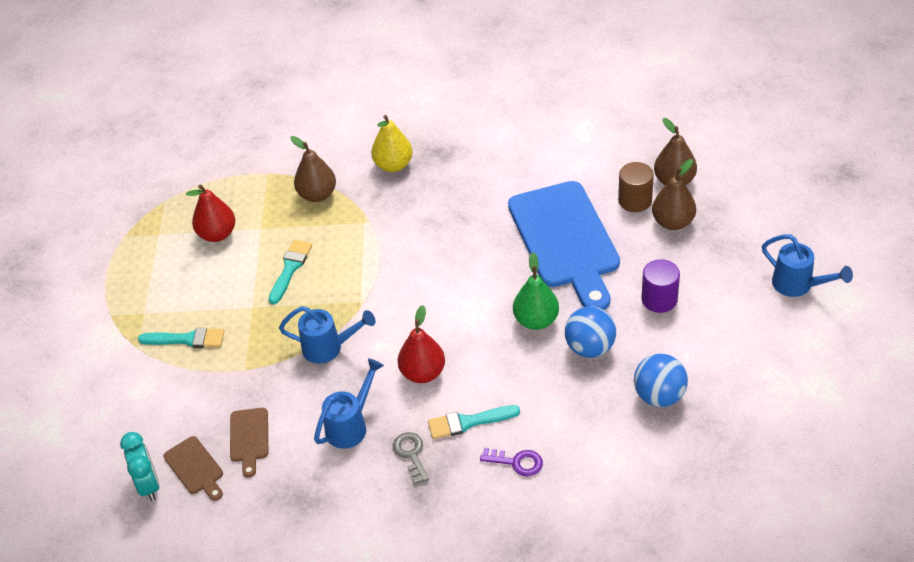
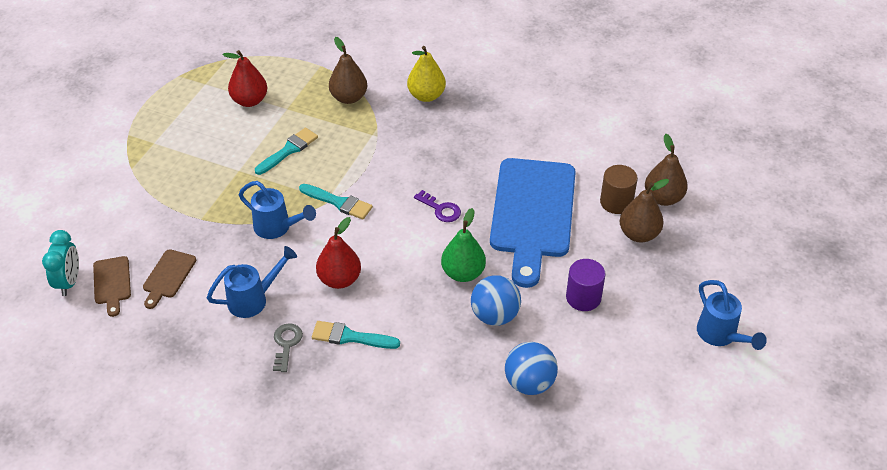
camera: 20 degrees right, 0 degrees up
turquoise brush [138,328,225,348] -> turquoise brush moved to [299,184,373,220]
purple key [480,448,543,477] -> purple key moved to [414,190,461,222]

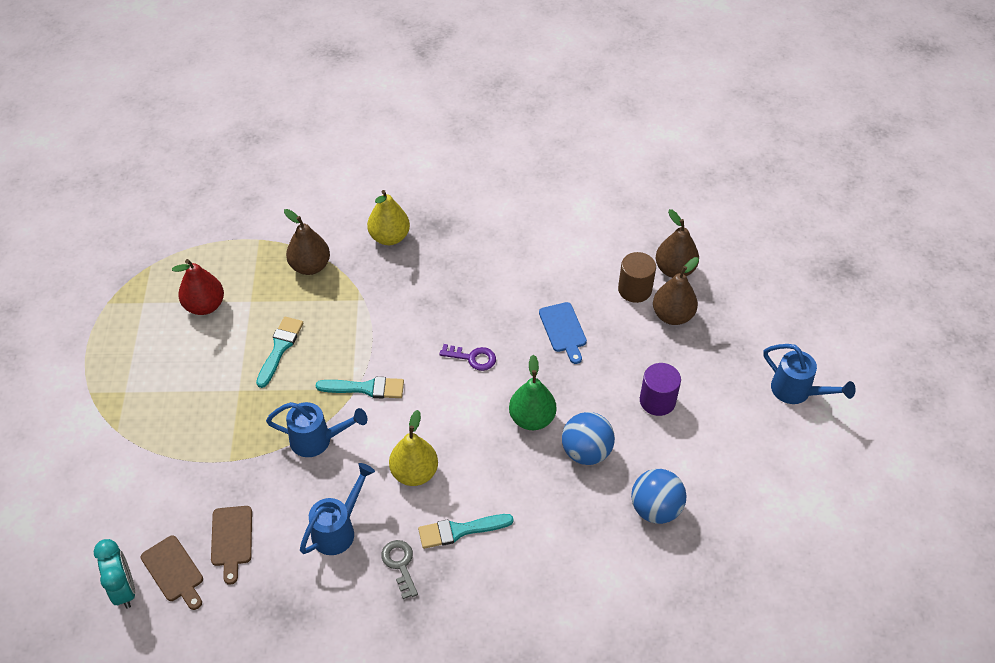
camera: 25 degrees left, 5 degrees up
red pear [316,217,361,289] -> yellow pear [389,410,438,486]
blue cutting board [490,158,576,288] -> blue cutting board [539,302,587,364], size x0.42

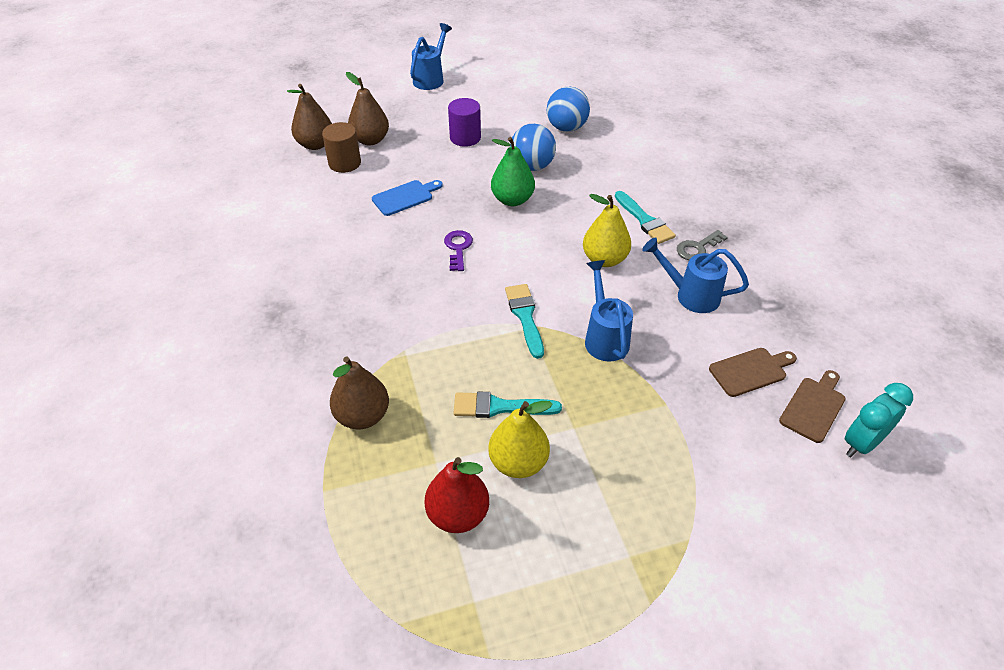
camera: 105 degrees left, 5 degrees down
yellow pear [367,190,410,245] -> yellow pear moved to [488,401,553,478]

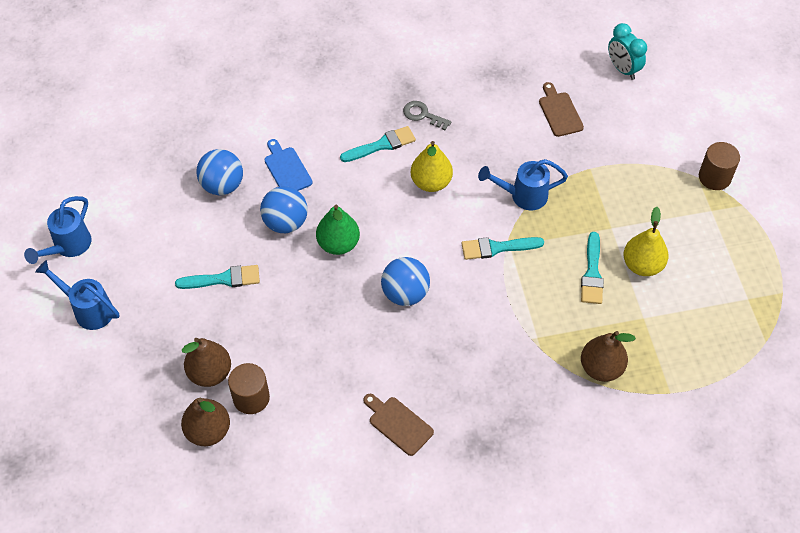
camera: 85 degrees left, 10 degrees up
blue cutting board [372,180,443,216] -> blue cutting board moved to [265,139,313,191]
red pear [425,457,489,533] -> none
purple key [444,230,473,271] -> blue ball [381,257,430,306]
purple cylinder [448,98,481,147] -> turquoise brush [175,265,260,289]
blue watering can [642,237,749,313] -> blue watering can moved to [24,196,92,264]
grey key [677,230,728,260] -> grey key turned 150 degrees clockwise [403,101,451,130]
brown cutting board [779,370,846,443] -> brown cutting board moved to [363,394,434,456]
none -> brown cylinder [699,142,740,190]

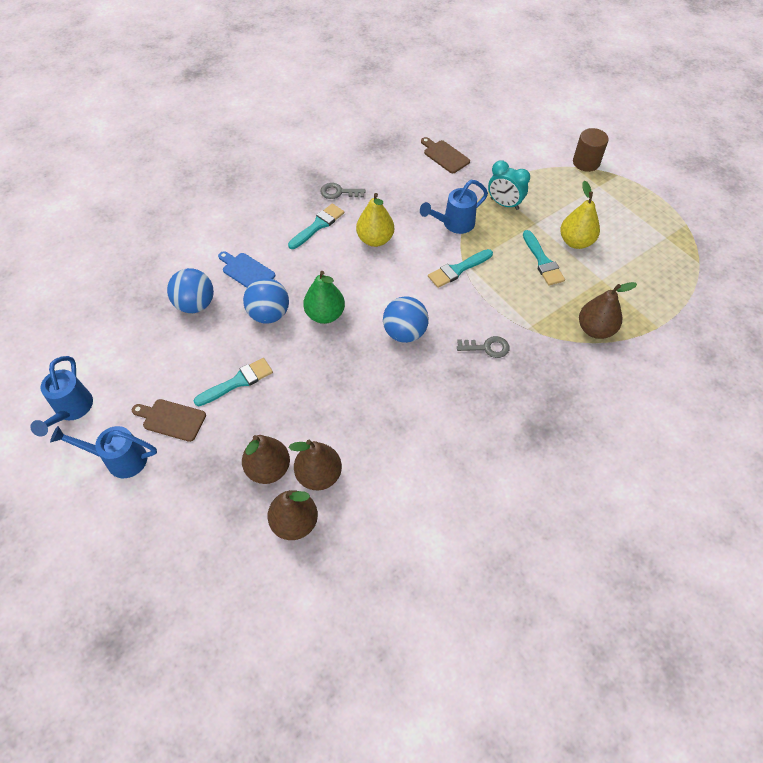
camera: 25 degrees left, 0 degrees up
brown cylinder [228,363,270,414] -> brown pear [289,440,342,490]
brown cutting board [363,394,434,456] -> brown cutting board moved to [132,399,206,442]
turquoise clock [608,23,647,80] -> turquoise clock moved to [488,161,530,210]
none -> grey key [457,336,510,358]

